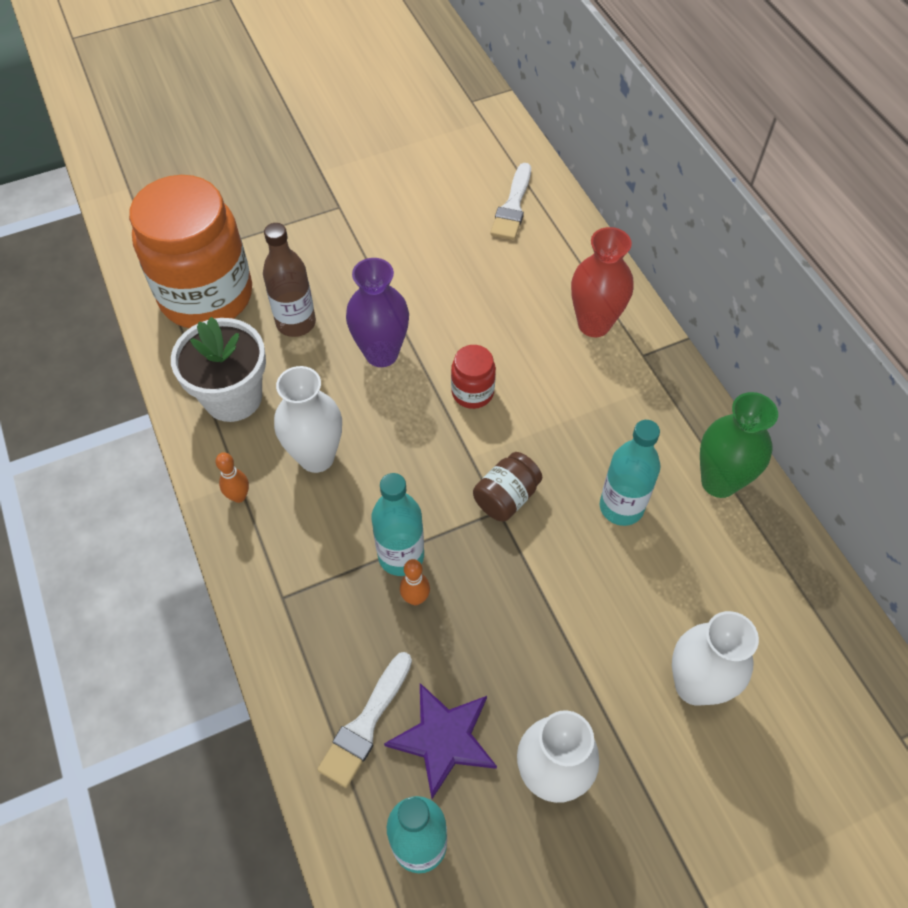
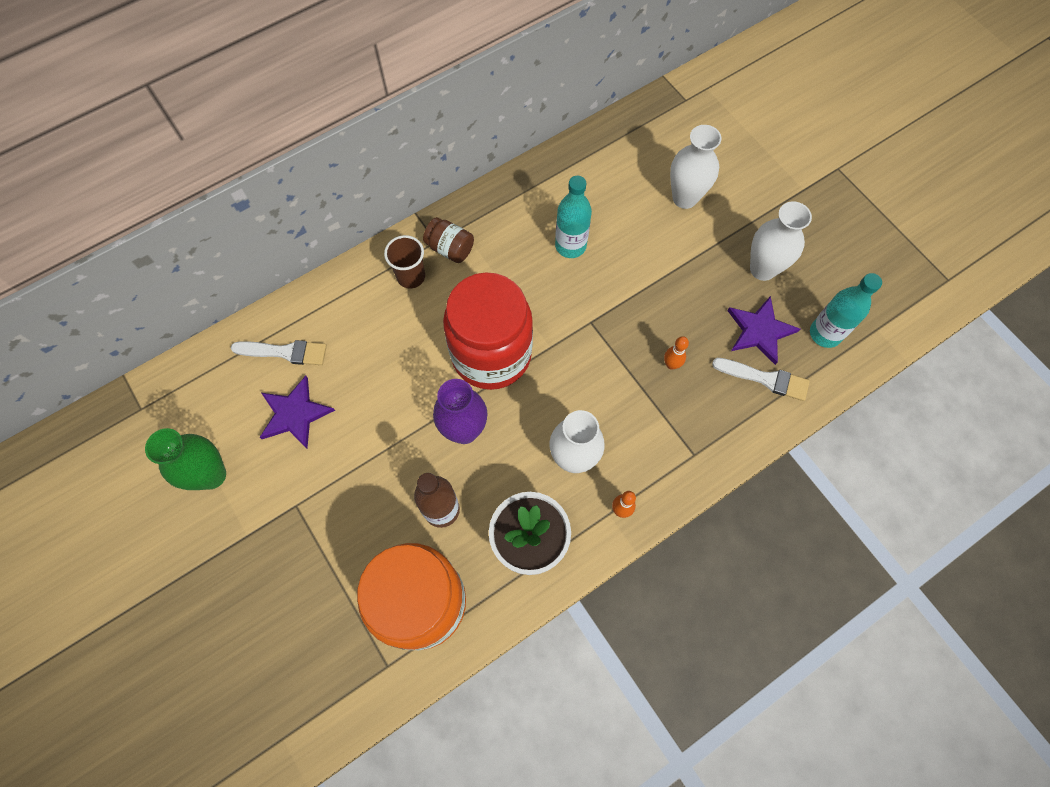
camera: 100 degrees left, 10 degrees up
turquoise bottle [371,473,424,576] -> none
red jar [451,345,496,409] -> red jar [443,272,533,390], size x2.36
brown jar [473,452,542,521] -> brown jar moved to [423,217,474,263]
red vase [571,227,634,337] -> brown cup [384,235,425,288]
green vase [700,392,778,498] -> green vase moved to [145,428,226,490]
none -> purple star [260,376,335,449]

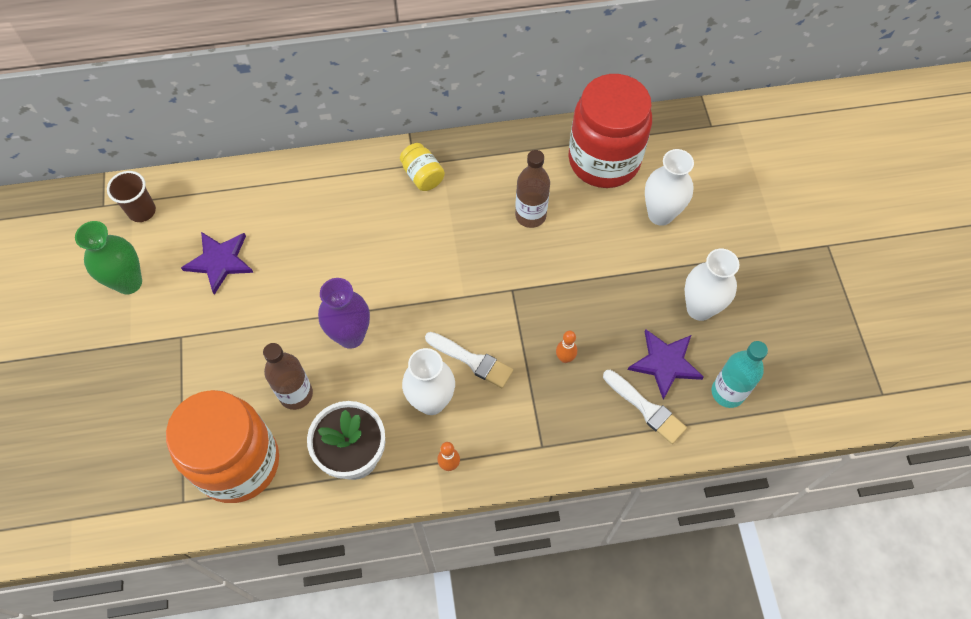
camera: 25 degrees right, 5 degrees down
white brush [231,340,327,365] -> white brush moved to [425,332,513,388]
brown cup [384,235,425,288] -> brown cup moved to [107,171,156,222]
brown jar [423,217,474,263] -> yellow jar [400,143,445,191]
red jar [443,272,533,390] -> red jar moved to [568,74,652,188]
turquoise bottle [555,175,592,258] -> brown bottle [515,150,550,228]

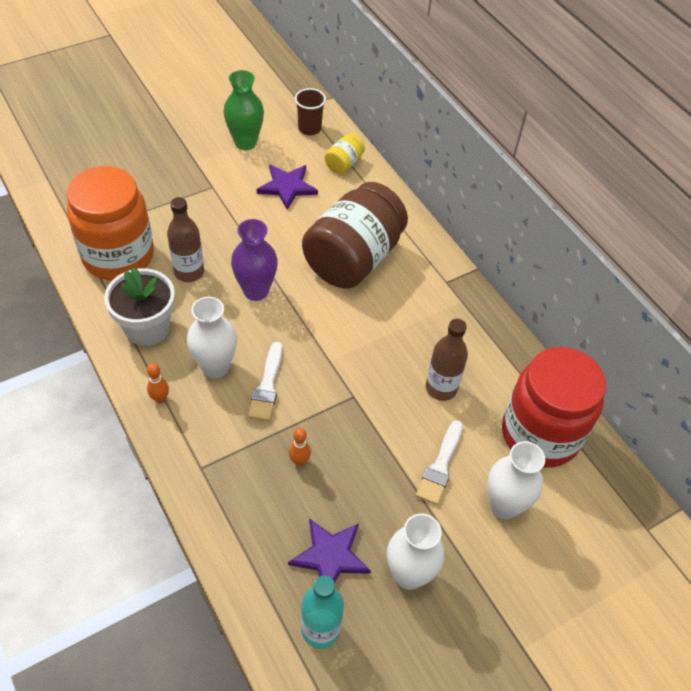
camera: 65 degrees right, 10 degrees down
yellow jar [400,143,445,191] -> yellow jar moved to [324,134,365,174]
white brush [603,370,687,444] -> white brush moved to [416,420,463,505]
none -> brown jar [302,182,408,289]

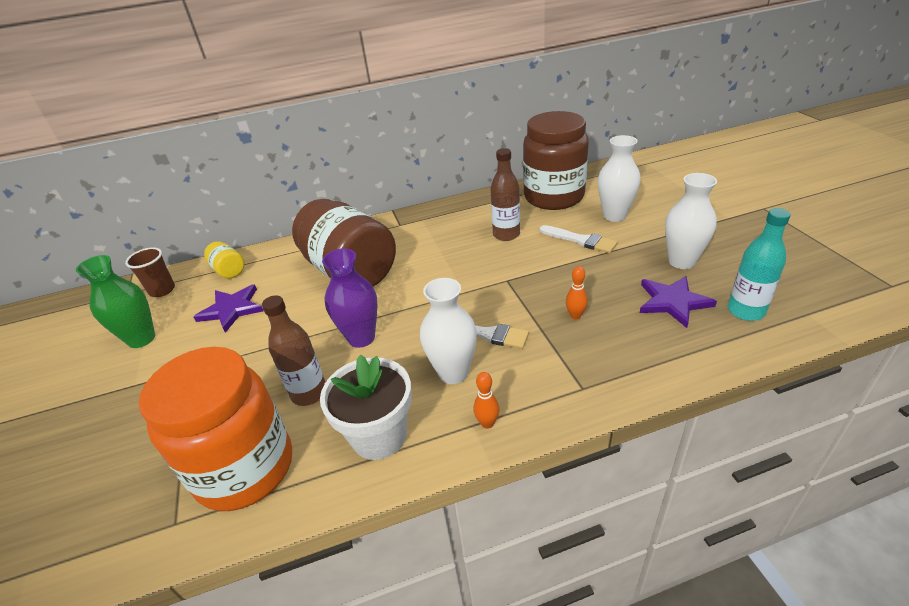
camera: 70 degrees left, 15 degrees down
red jar [502,347,606,468] -> brown jar [523,111,589,210]

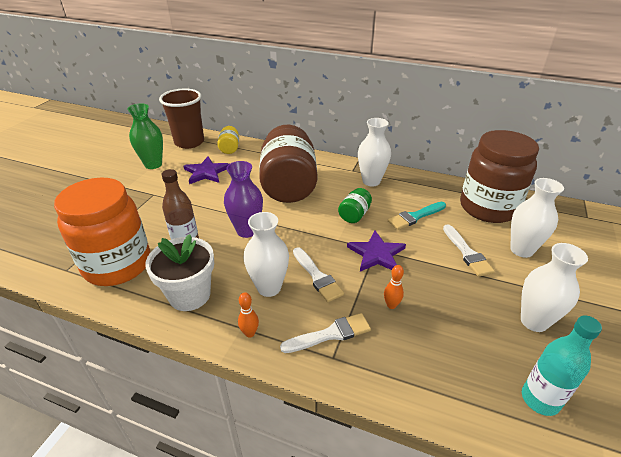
camera: 35 degrees right, 0 degrees up
brown cup [125,247,175,297] -> brown cup [159,88,204,149], size x1.74
brown bottle [490,148,520,241] -> turquoise brush [388,202,446,230]
purple star [640,276,717,328] -> purple star moved to [347,231,406,272]
none -> white brush [280,313,371,353]
none -> green jar [338,188,372,223]
none -> white vase [358,118,391,186]

